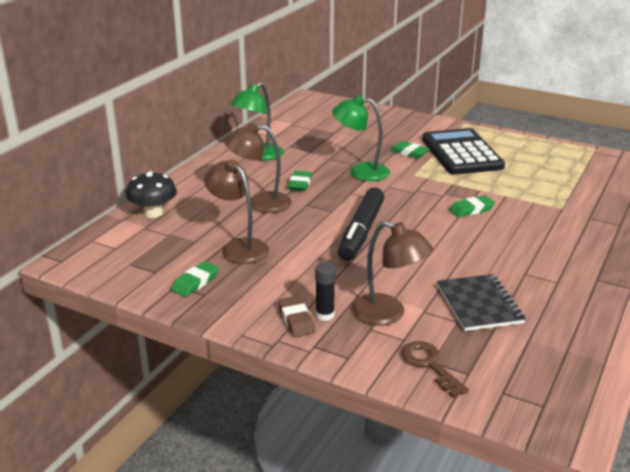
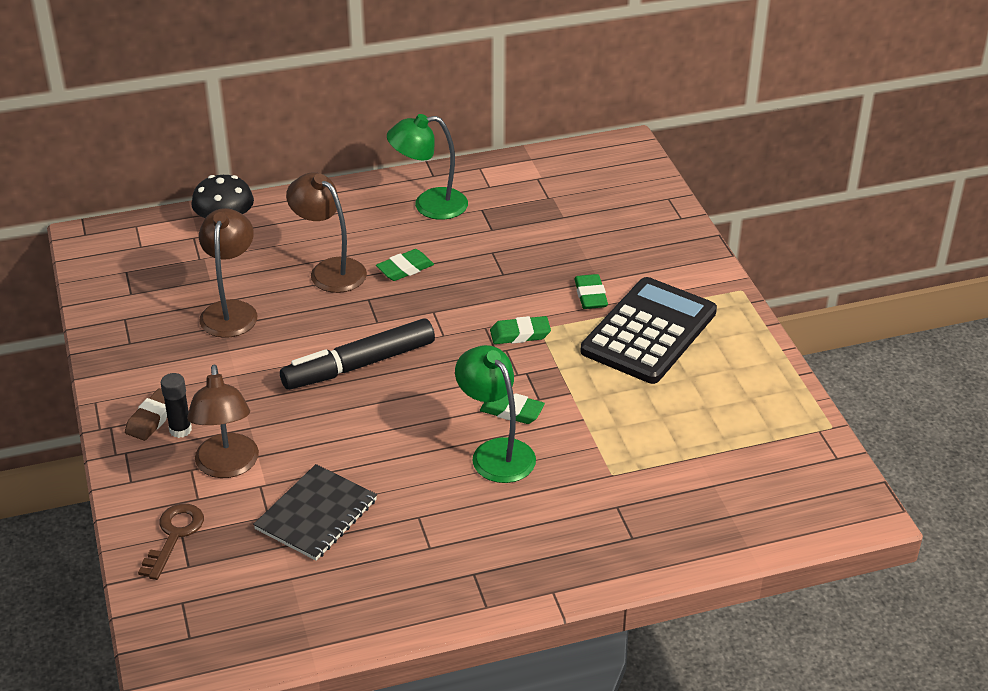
camera: 45 degrees right, 10 degrees up
green eraser [171,261,219,297] -> green eraser moved to [490,316,551,344]
green lamp [332,95,390,181] -> green lamp moved to [455,345,536,483]

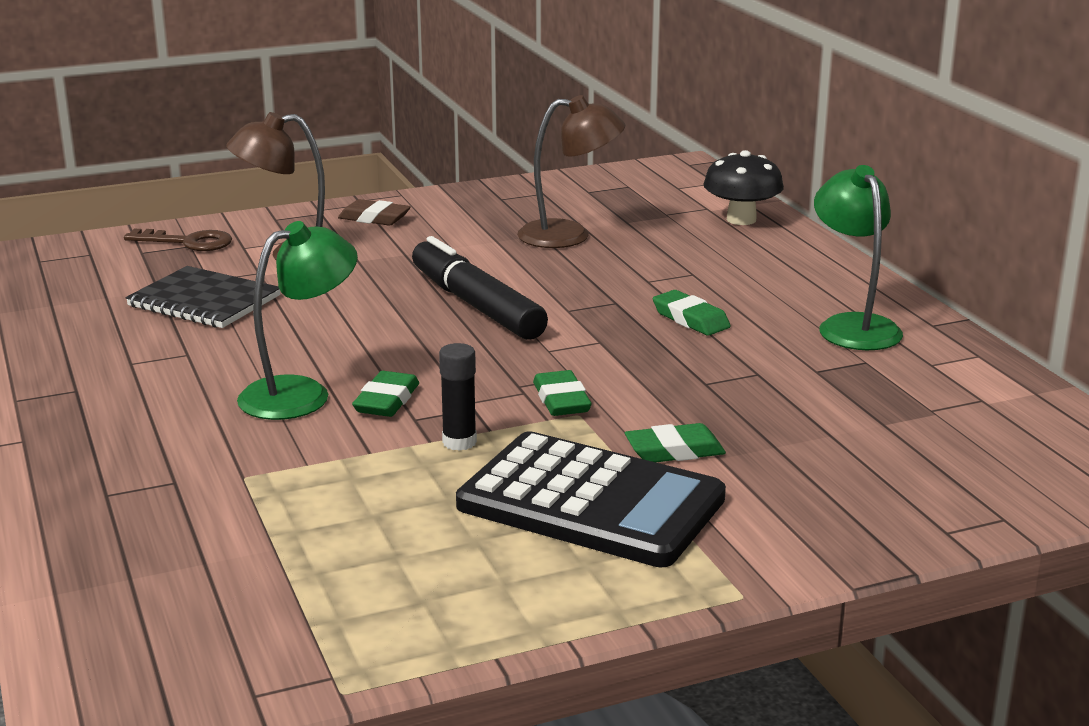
camera: 85 degrees right, 15 degrees down
black glue stick [161,373,192,438] -> black glue stick moved to [439,343,477,451]
brown lamp [286,172,367,293] -> none

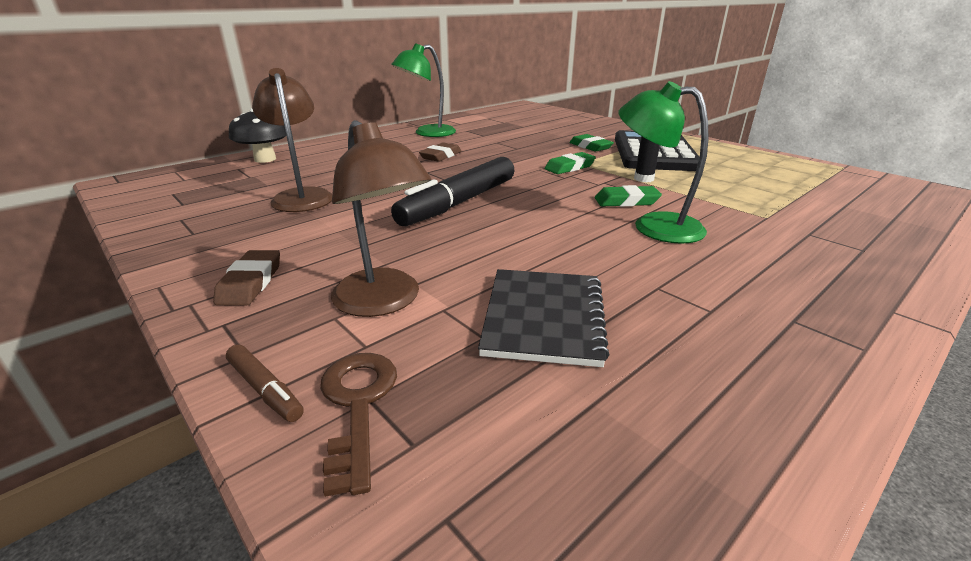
camera: 110 degrees left, 5 degrees up
green eraser [653,290,731,336] -> brown eraser [419,142,461,162]
none -> brown marker [226,345,304,422]

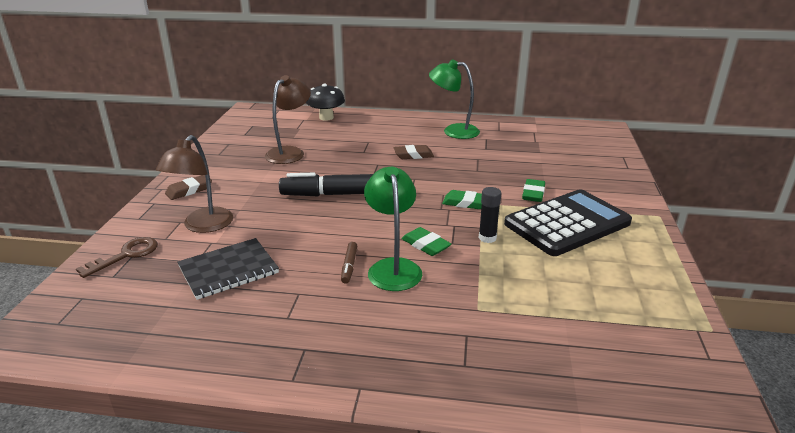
camera: 50 degrees right, 0 degrees up
brown marker [226,345,304,422] -> brown marker moved to [341,242,357,284]

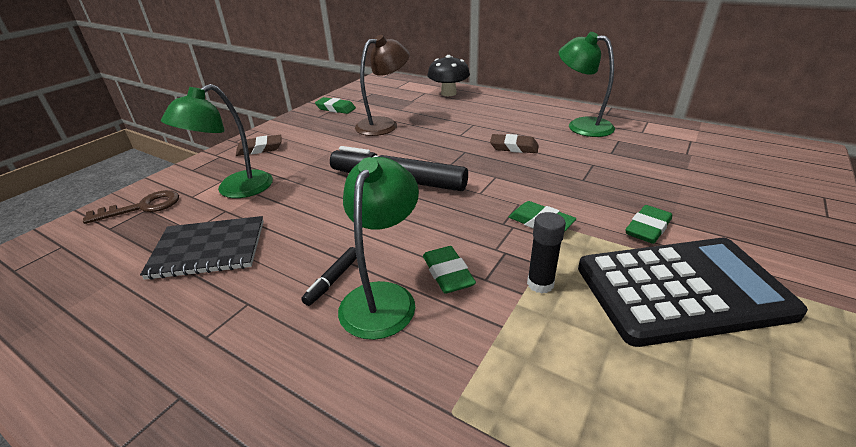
camera: 25 degrees right, 5 degrees up
brown lamp [156,135,233,233] -> green lamp [161,84,273,198]
brown marker [341,242,357,284] -> black marker [301,247,357,306]
none -> green eraser [315,97,356,114]

